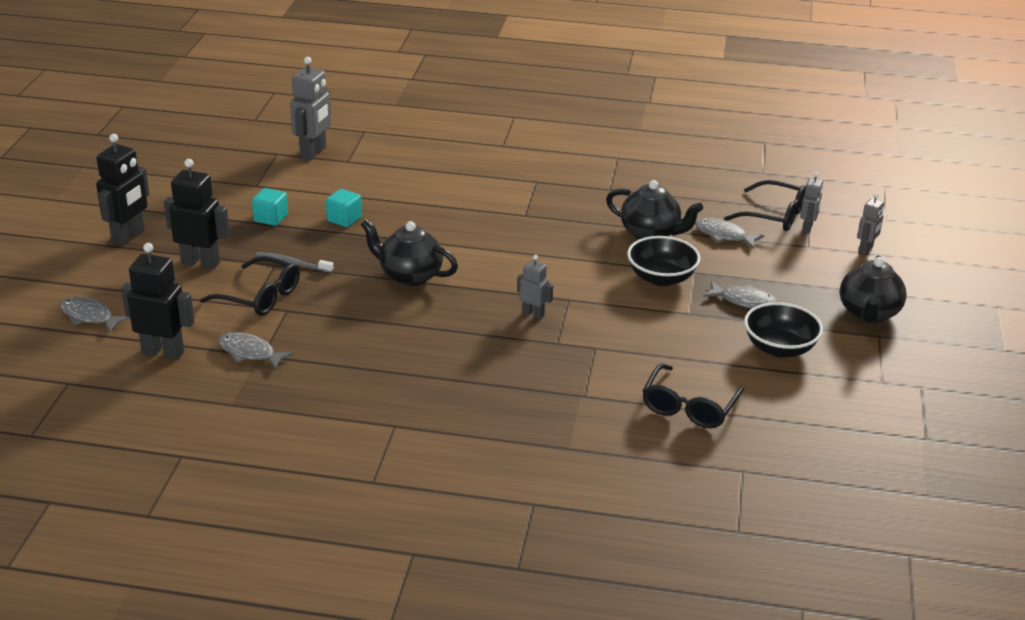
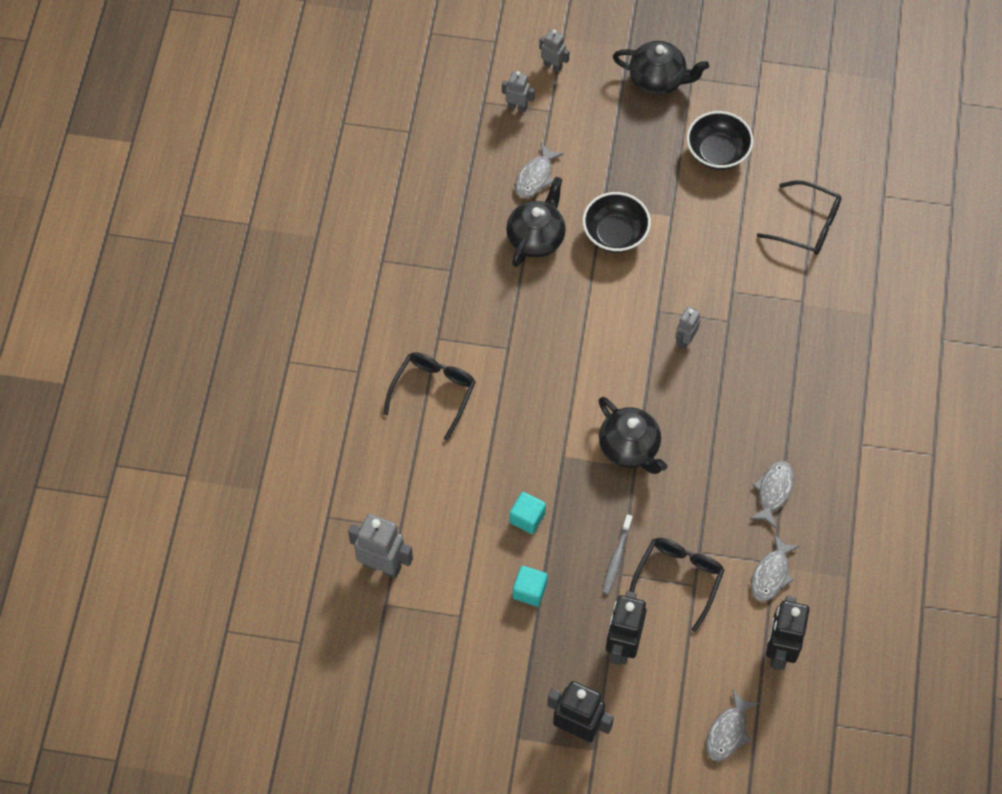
camera: 90 degrees left, 30 degrees up
black teapot [361,219,458,286] -> black teapot turned 60 degrees counterclockwise [599,397,667,474]
grey fish [703,281,779,309] -> grey fish moved to [750,461,794,528]
black glasses [724,180,806,231] -> black glasses moved to [384,352,476,441]

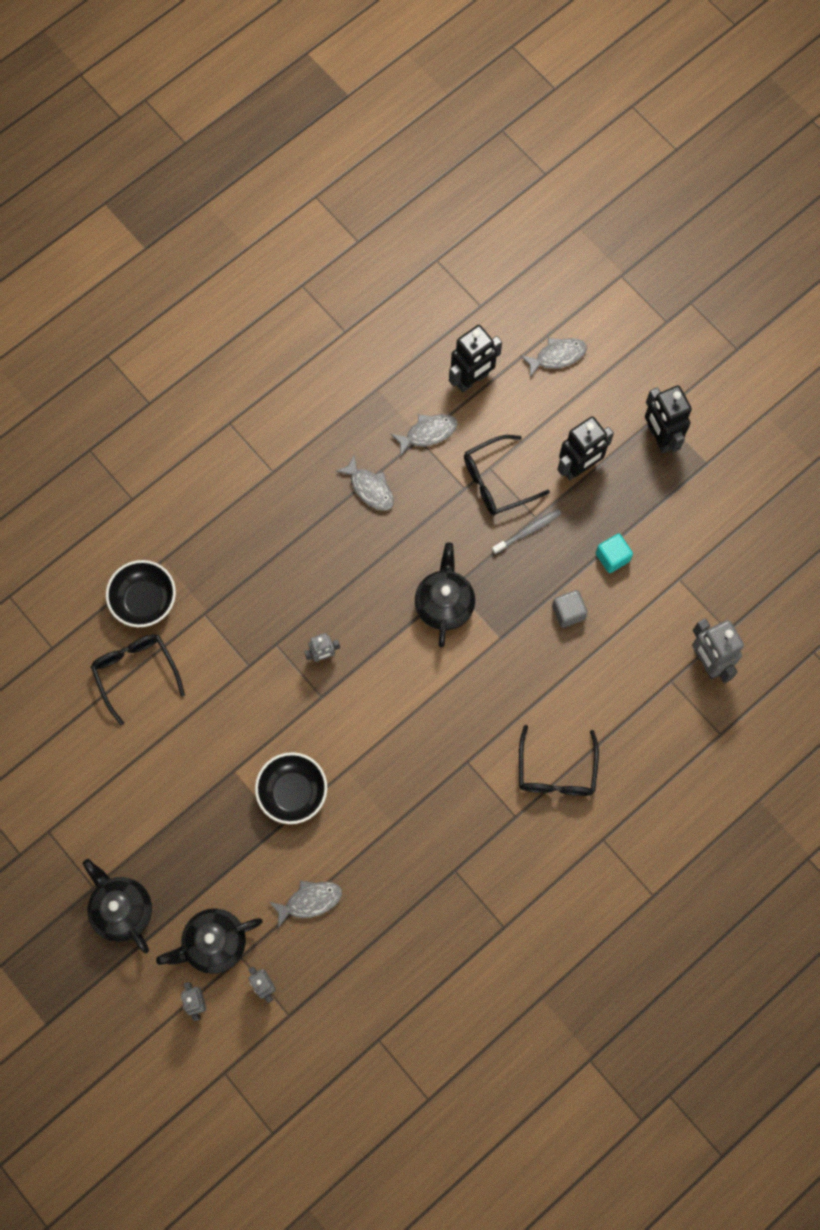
camera: 140 degrees left, 10 degrees up
black glasses [384,352,476,441] -> black glasses turned 60 degrees counterclockwise [519,725,599,796]
black teapot [506,177,566,267] -> black teapot moved to [156,908,263,974]
turquoise cube [509,492,546,534] -> grey cube [552,590,588,628]
black bowl [687,111,753,170] -> black bowl moved to [106,560,176,627]
grey fish [750,461,794,528] -> grey fish turned 105 degrees counterclockwise [335,455,394,511]

